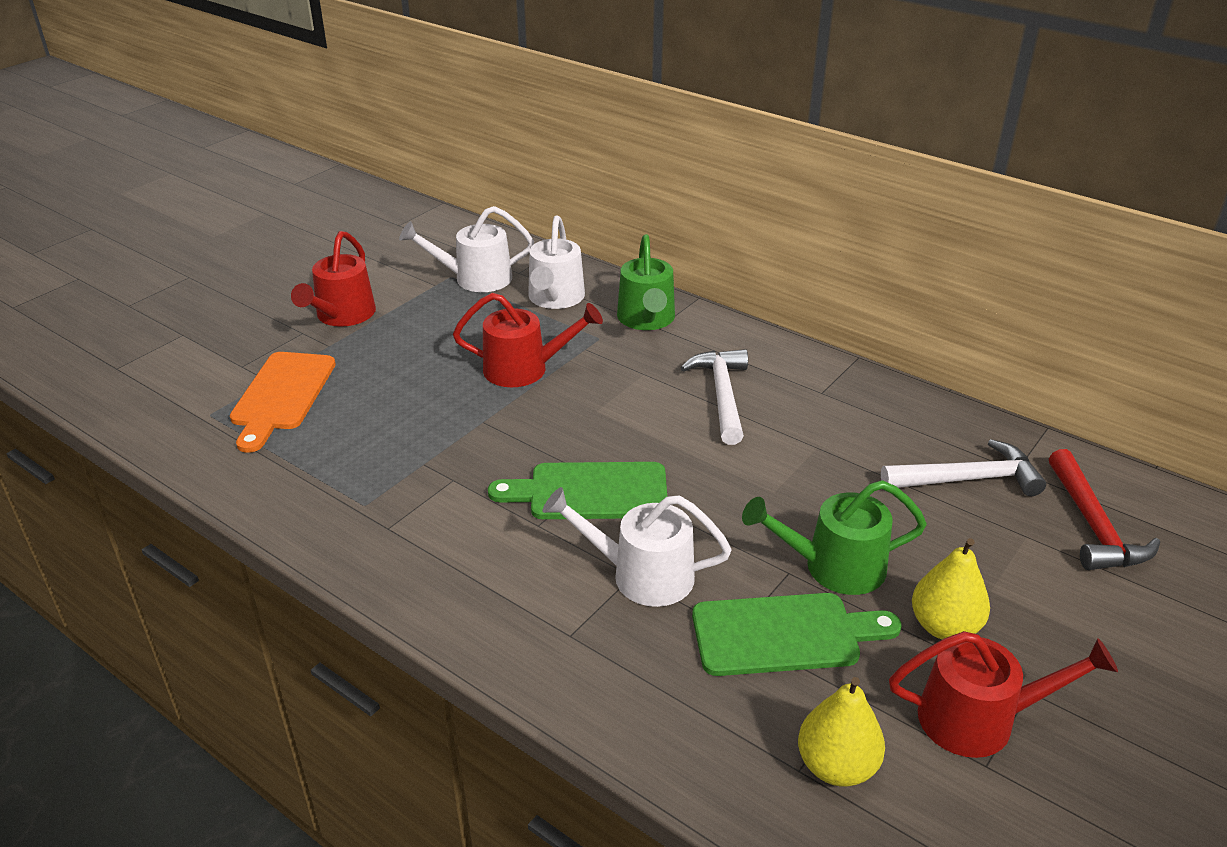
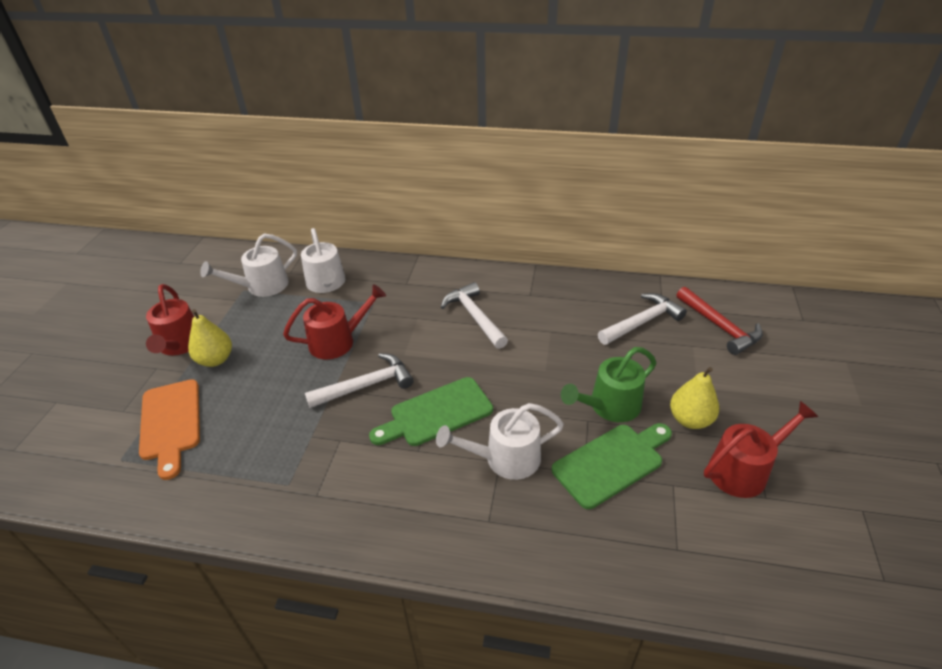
camera: 25 degrees left, 5 degrees up
green watering can [617,234,675,330] -> none
yellow pear [798,677,885,786] -> yellow pear moved to [188,309,232,367]
none -> white hammer [305,353,414,408]

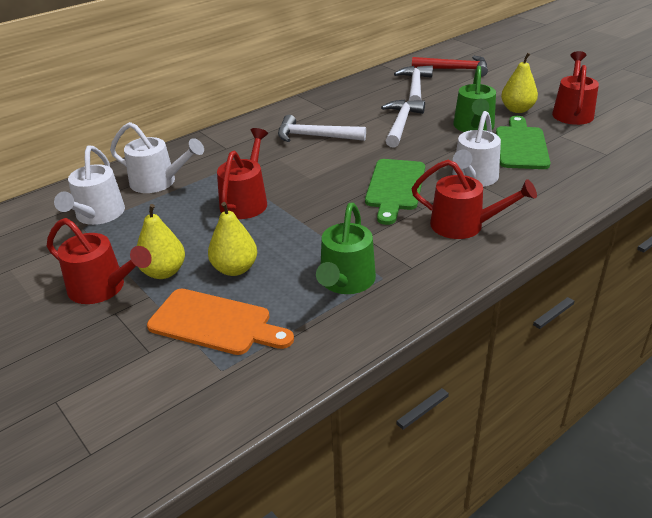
camera: 50 degrees left, 5 degrees down
white hammer [305,353,414,408] -> white hammer moved to [381,100,425,148]
none -> yellow pear [208,202,257,276]
none -> green watering can [316,203,376,294]
none -> red watering can [412,160,537,239]

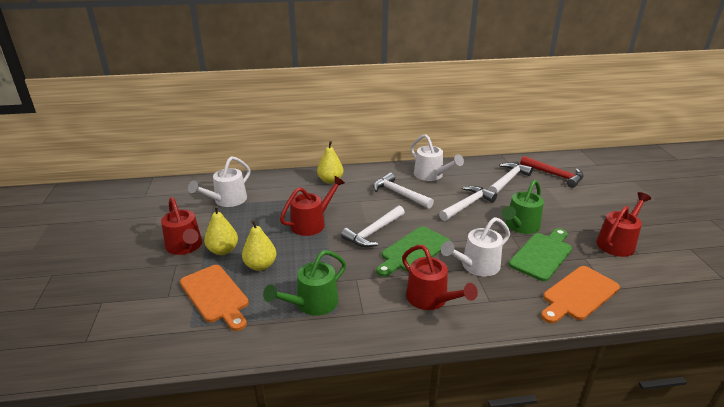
camera: 30 degrees right, 5 degrees down
white watering can [110,122,204,193] -> white watering can moved to [410,134,464,181]
yellow pear [501,53,538,113] -> yellow pear moved to [317,141,344,184]
none -> white hammer [341,206,405,247]
none -> orange cutting board [541,266,620,323]

